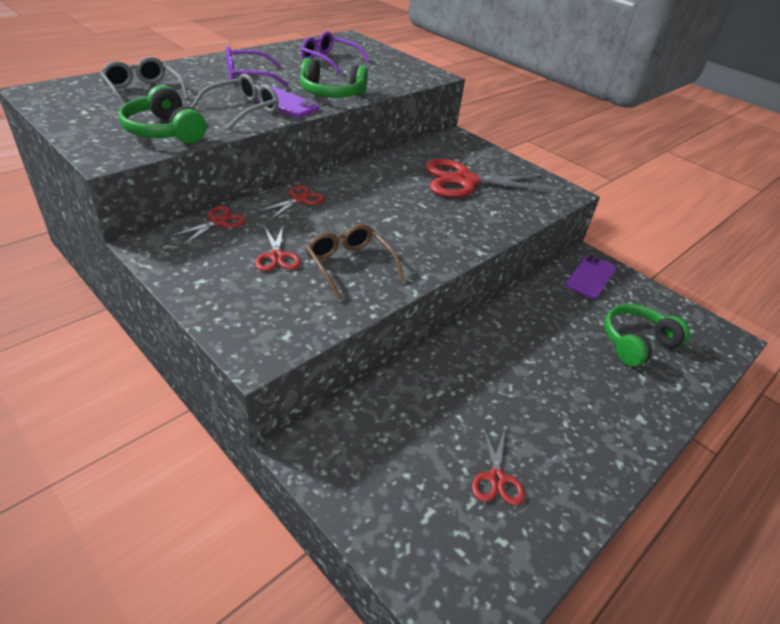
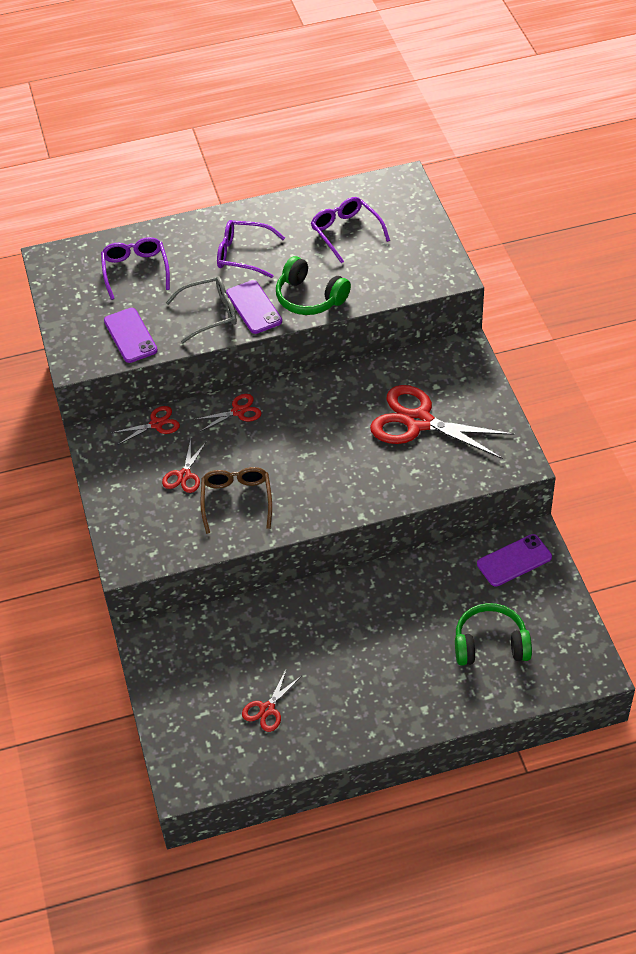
camera: 35 degrees right, 10 degrees up
grey glasses [100,57,189,105] -> purple glasses [101,237,170,300]
green headphones [118,85,206,143] -> purple phone [104,308,158,363]

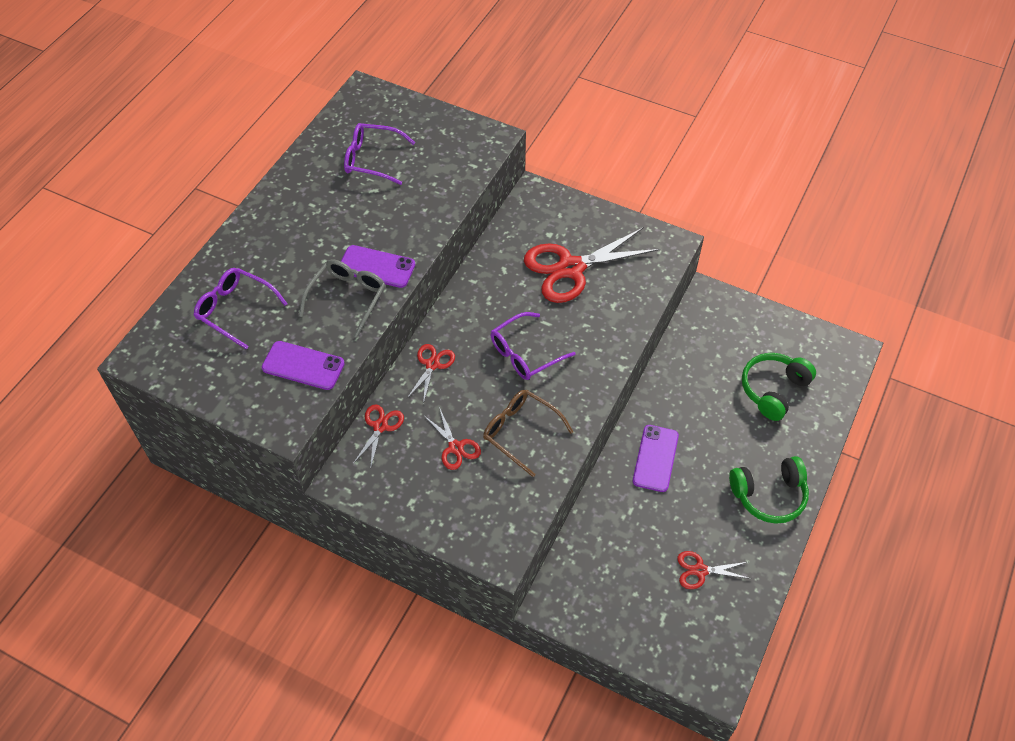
camera: 50 degrees left, 5 degrees up
purple glasses [217,220,285,278] -> purple glasses moved to [490,312,576,380]
red scissors [242,668,301,732] -> red scissors turned 105 degrees clockwise [677,551,751,589]
green headphones [276,256,351,315] -> green headphones moved to [729,456,809,524]
purple phone [477,534,552,587] -> purple phone moved to [633,425,679,492]

